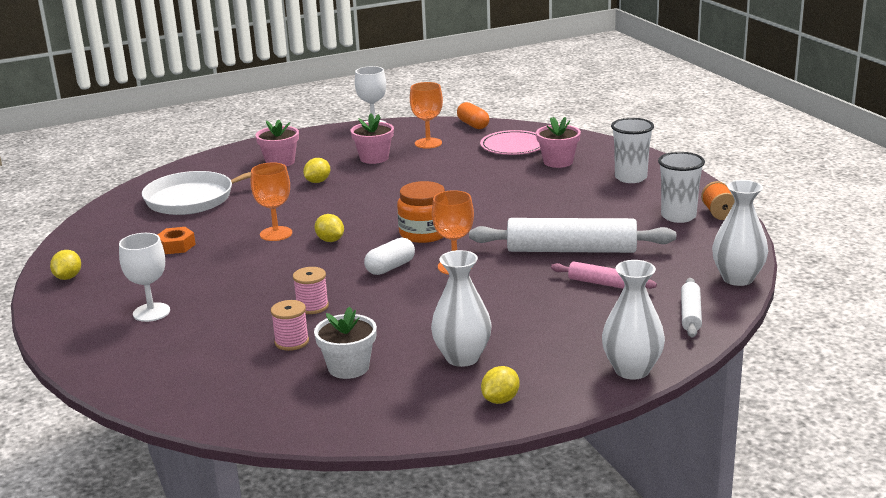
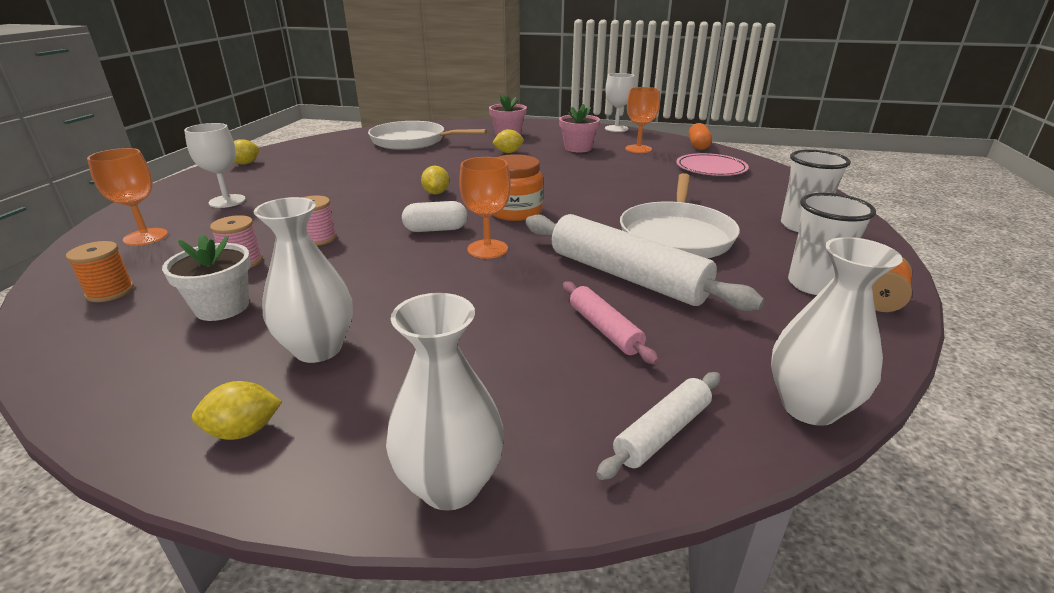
camera: 35 degrees right, 5 degrees up
orange nut [158,227,196,254] -> none
orange goblet [251,162,292,241] -> orange goblet moved to [87,148,168,246]
pink flower pot [536,117,581,168] -> none
none -> orange spool [66,241,134,302]
none -> white pan [620,173,740,258]

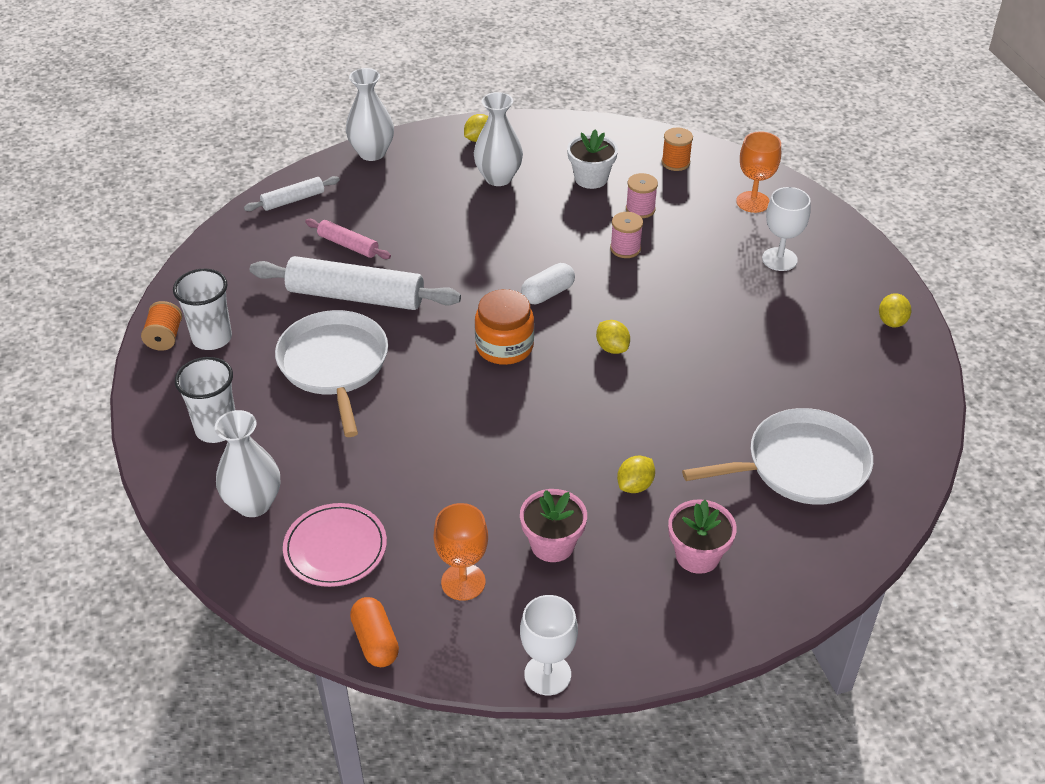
camera: 150 degrees right, 15 degrees up
orange goblet [459,157,511,259] -> none
white rolling pin [596,372,720,480] -> white rolling pin turned 45 degrees clockwise [244,176,340,211]
white vase [771,237,903,426] -> white vase moved to [215,410,280,517]

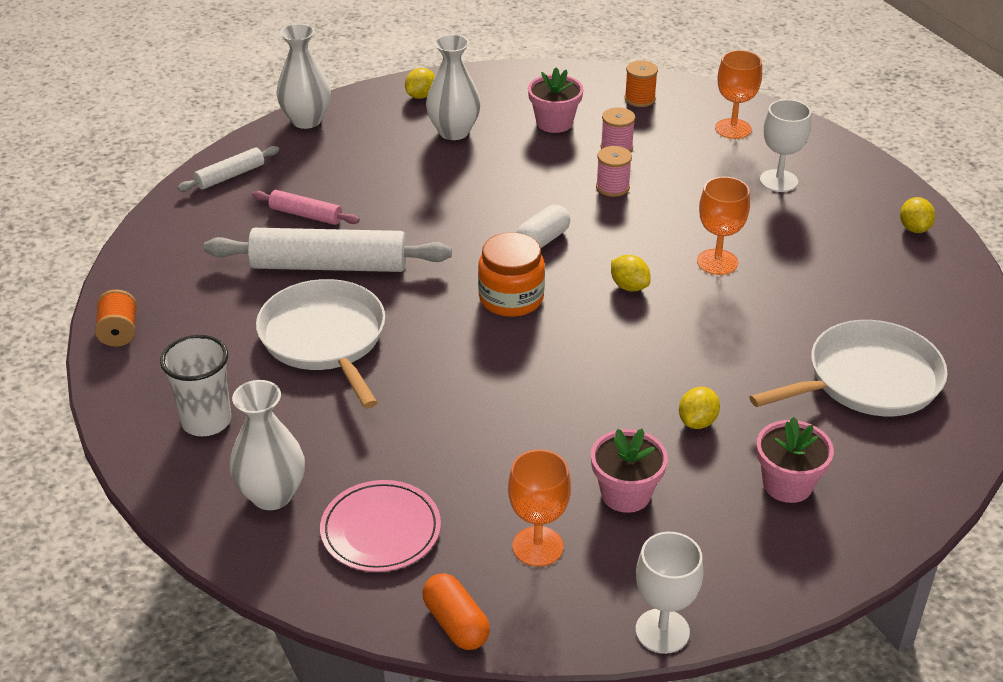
camera: 10 degrees left, 5 degrees down
white cup [173,269,232,350] -> none
white flower pot [567,129,618,189] -> pink flower pot [528,67,584,133]
none -> orange goblet [697,177,750,275]

